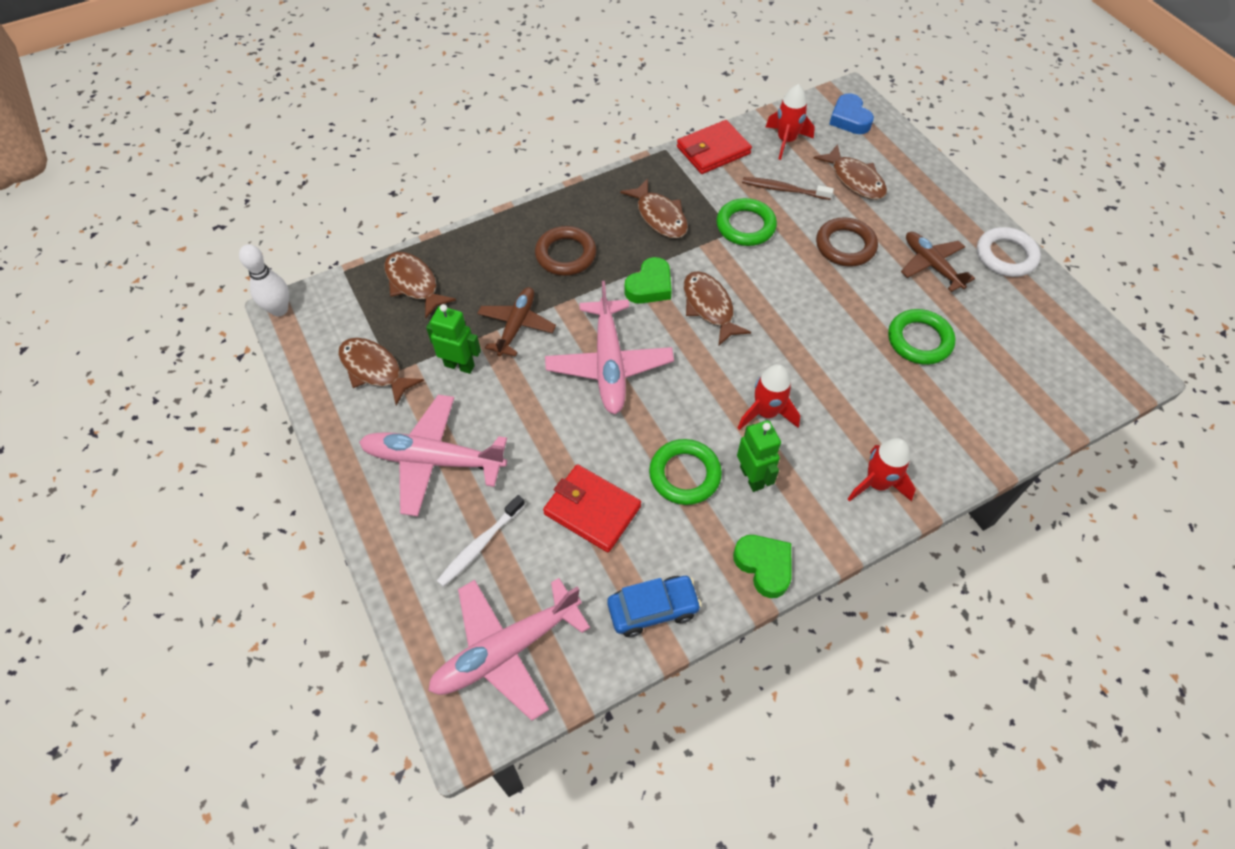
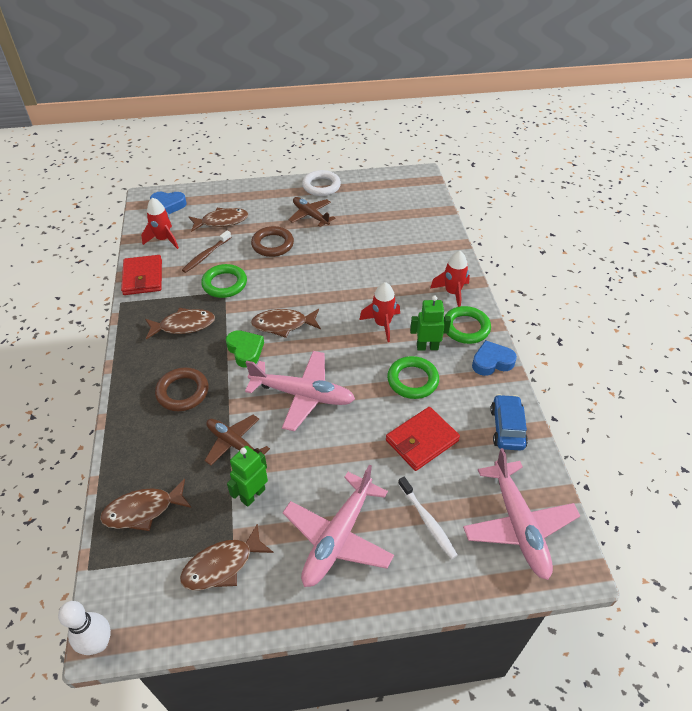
camera: 70 degrees left, 10 degrees down
green heart [733,535,791,598] -> blue heart [472,340,517,376]
green ring [888,309,956,365] -> green ring moved to [445,306,491,344]
brown plane [901,232,975,292] -> brown plane turned 60 degrees clockwise [288,197,335,227]

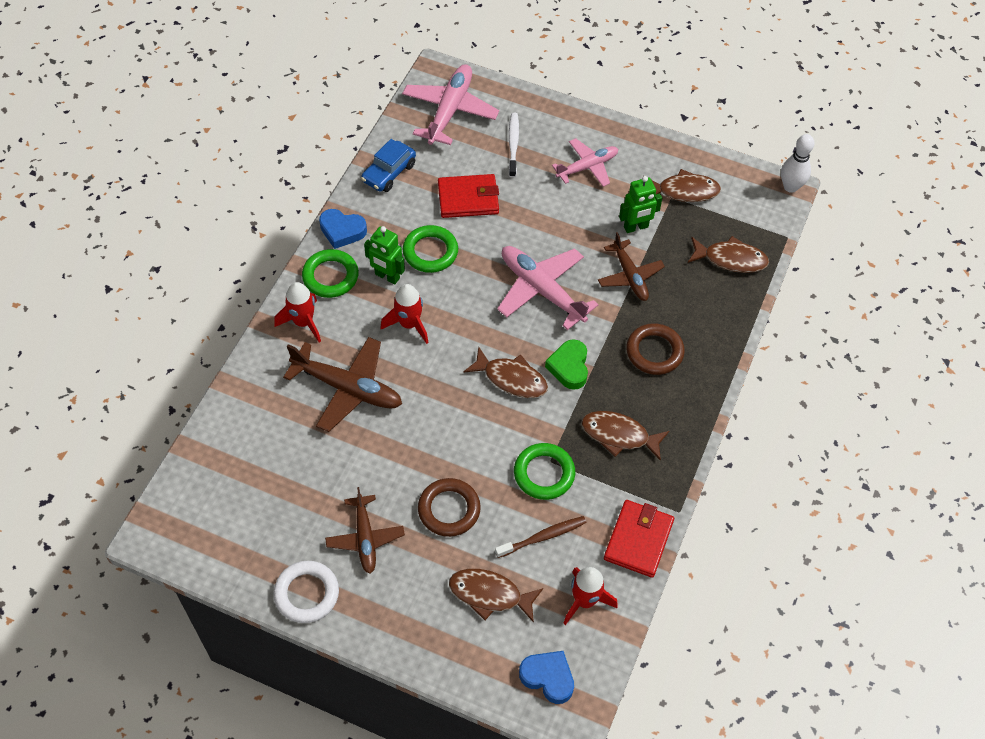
camera: 150 degrees left, 10 degrees up
pink plane [283,465,394,587] -> pink plane [552,138,618,187], size x0.65
none -> brown plane [283,337,402,432]

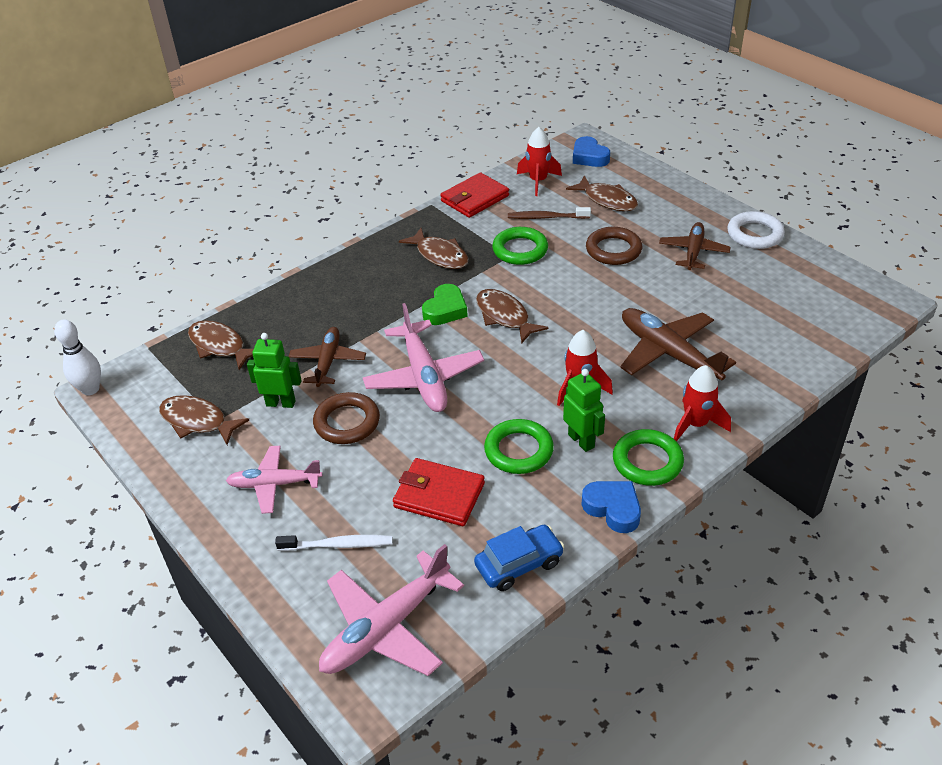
camera: 150 degrees left, 15 degrees down
white toothbrush [509,113,519,178] -> white toothbrush turned 120 degrees counterclockwise [275,535,392,551]
brown ring [626,323,685,375] -> brown ring moved to [313,392,380,444]

